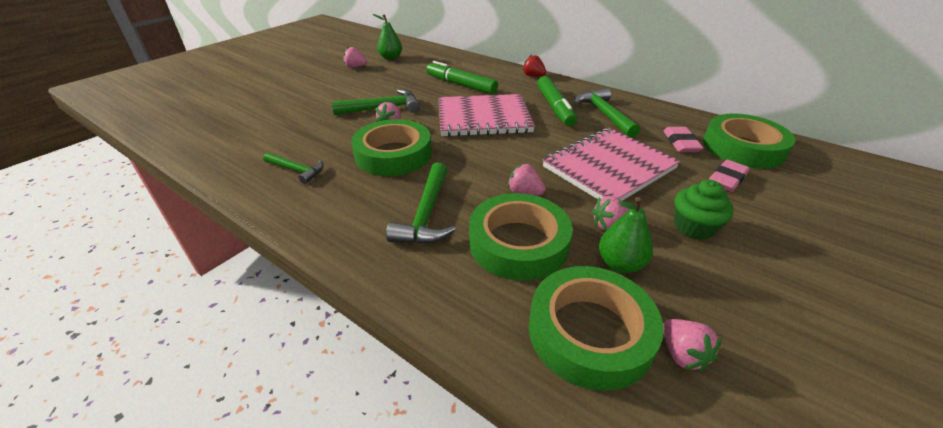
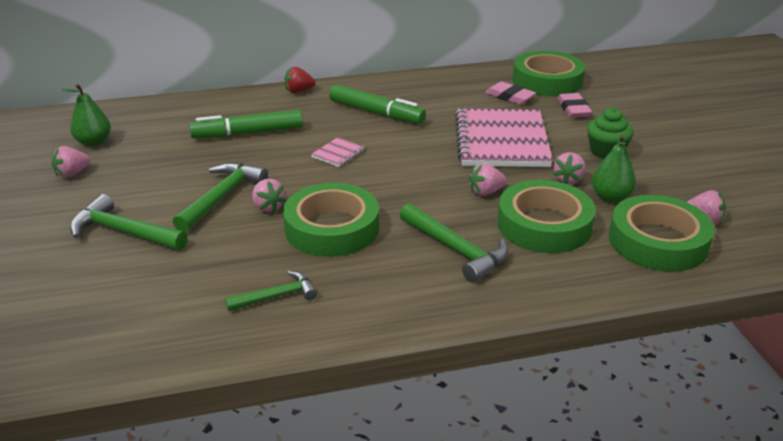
camera: 50 degrees left, 5 degrees down
pink notebook [438,94,535,137] -> pink notebook [311,137,365,167], size x0.40
green hammer [574,88,640,138] -> green hammer moved to [70,194,187,250]

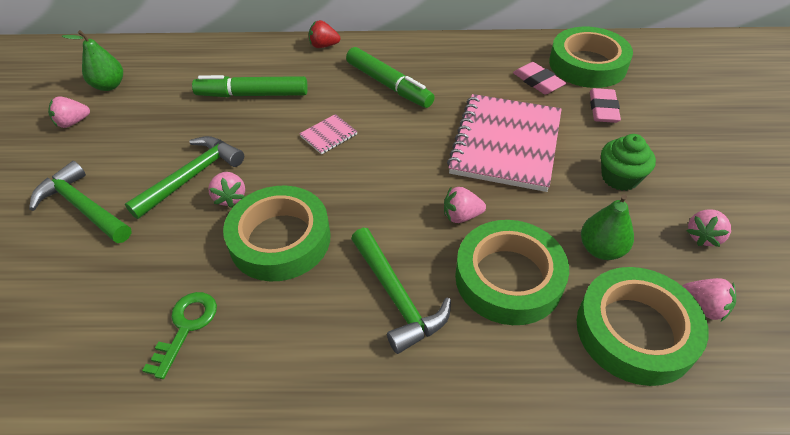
camera: 15 degrees right, 15 degrees up
green hammer [225,271,317,311] -> green key [142,292,217,379]
pink strawberry [553,152,586,184] -> pink strawberry moved to [687,209,731,247]

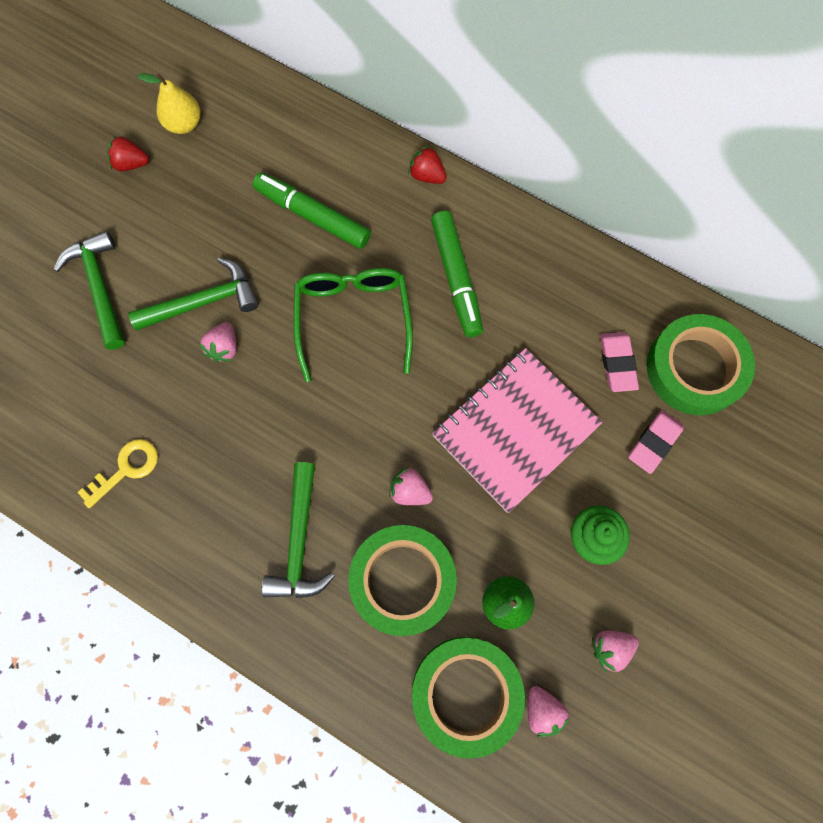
camera: 30 degrees right, 25 degrees up
pink strawberry [48,96,90,128] -> red strawberry [107,135,149,171]
green pear [62,30,123,91] -> yellow pear [138,73,201,134]
green key [142,292,217,379] -> yellow key [77,439,158,508]
green tape [223,186,331,281] -> none
pink notebook [299,114,358,155] -> green glasses [294,268,413,382]

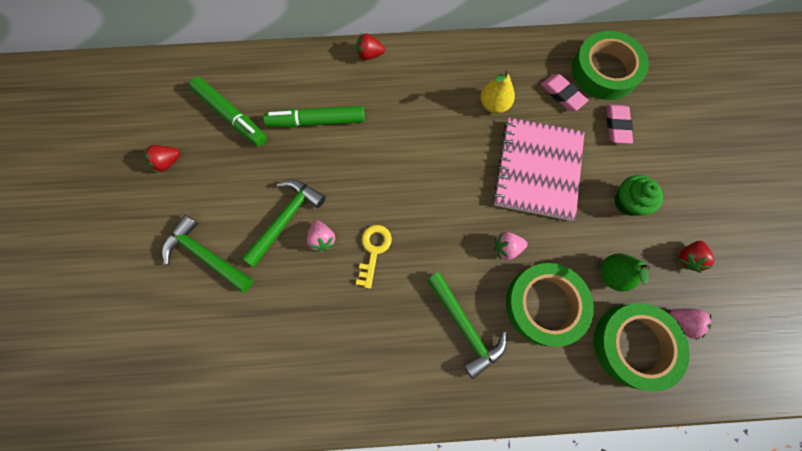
camera: 35 degrees left, 0 degrees up
yellow key [77,439,158,508] -> yellow key moved to [356,225,392,289]
yellow pear [138,73,201,134] -> yellow pear moved to [481,70,515,114]
green glasses [294,268,413,382] -> none
green marker [431,211,483,337] -> green marker moved to [189,77,267,146]
pink strawberry [592,631,639,672] -> red strawberry [678,241,714,273]

